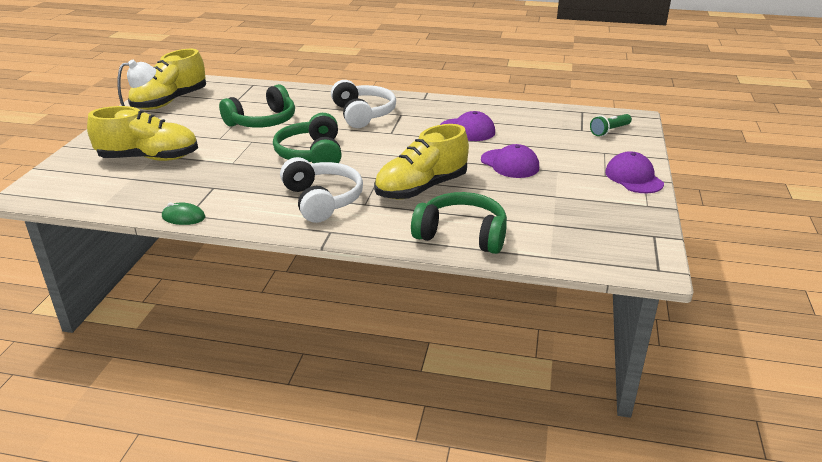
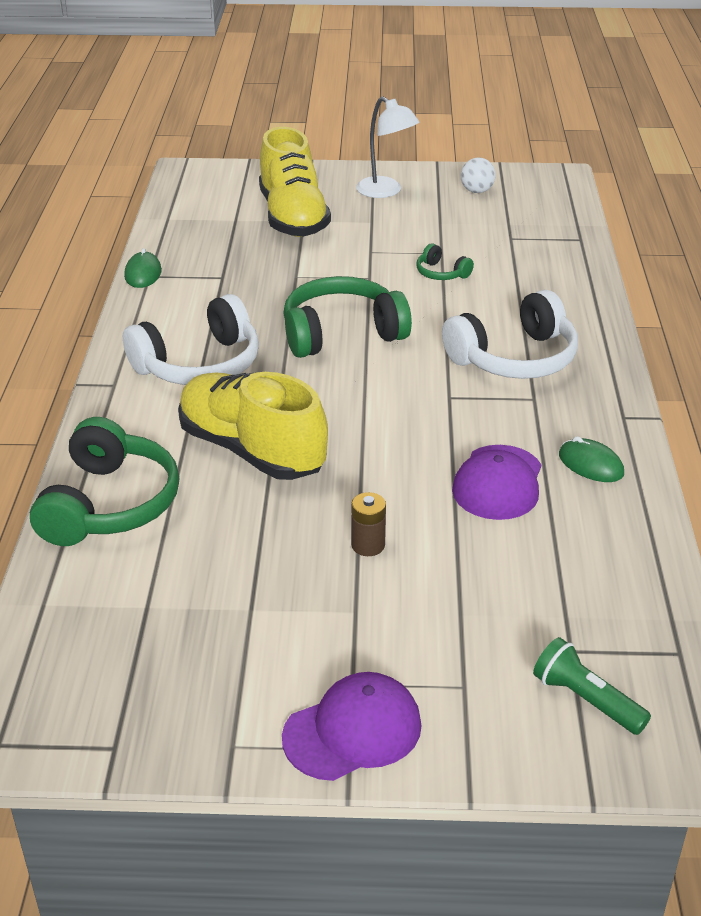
camera: 80 degrees right, 5 degrees up
yellow shoe [128,49,206,110] -> white ball [461,157,496,193]
green headphones [219,84,295,128] -> green headphones [416,244,474,280], size x0.47
purple cap [481,144,539,178] -> brown battery [351,492,386,556]
none -> green mouse [559,436,624,482]

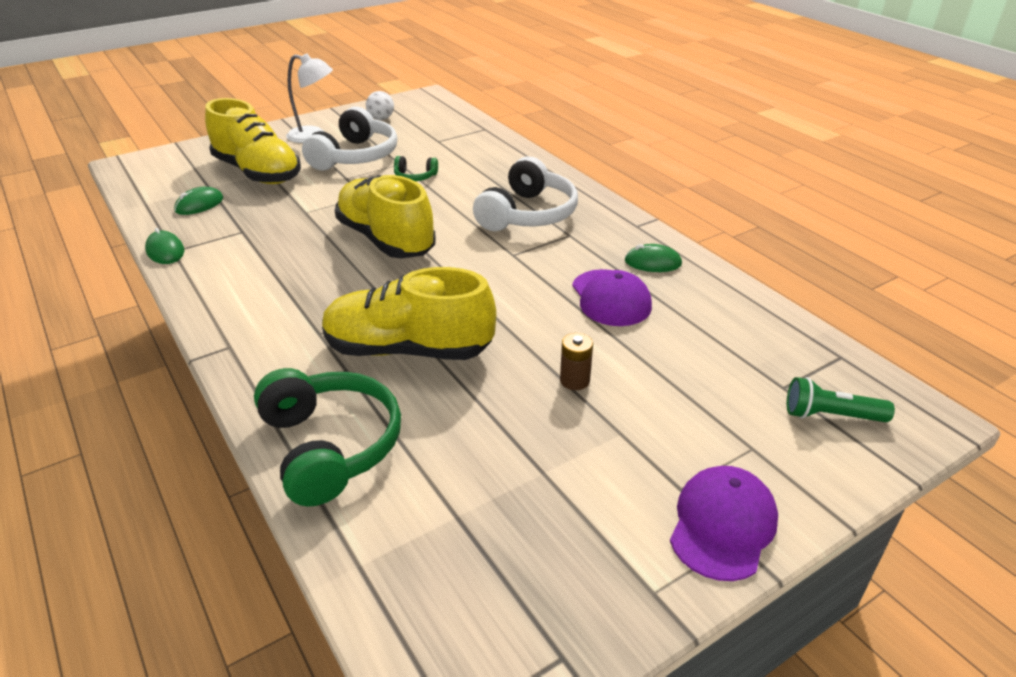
camera: 35 degrees left, 0 degrees up
white headphones [123,294,259,385] -> white headphones moved to [302,107,397,170]
green headphones [283,276,412,358] -> yellow shoe [335,175,436,258]
none -> green mouse [174,187,223,215]

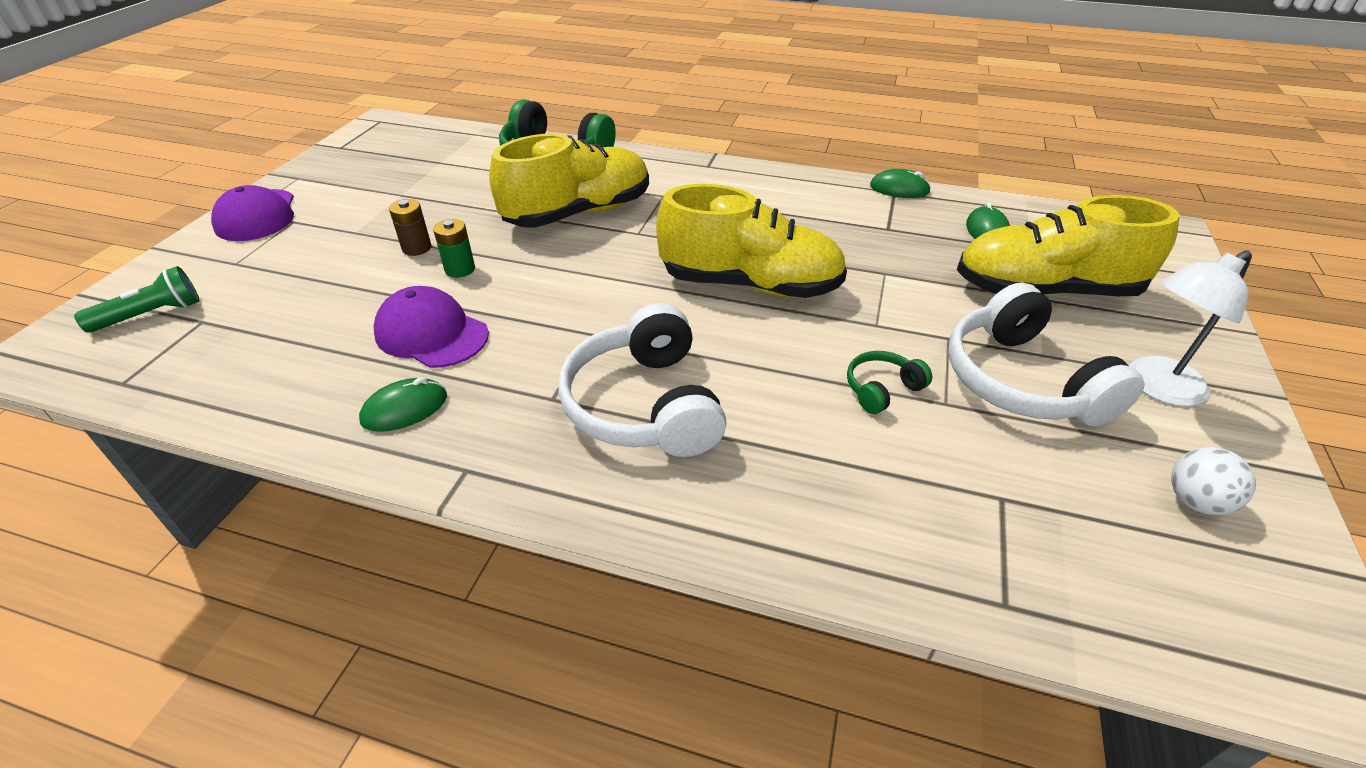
camera: 140 degrees right, 5 degrees up
none -> green battery [433,219,475,278]

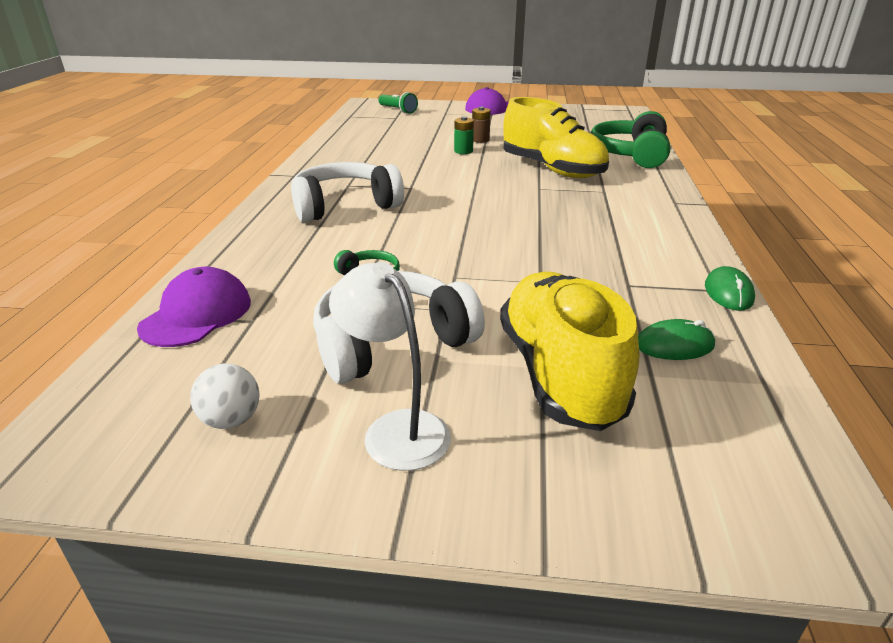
camera: 80 degrees right, 10 degrees down
green mouse [359,377,447,432] -> none
purple cap [374,286,489,368] -> purple cap moved to [137,267,251,347]
yellow shoe [656,184,847,298] -> none

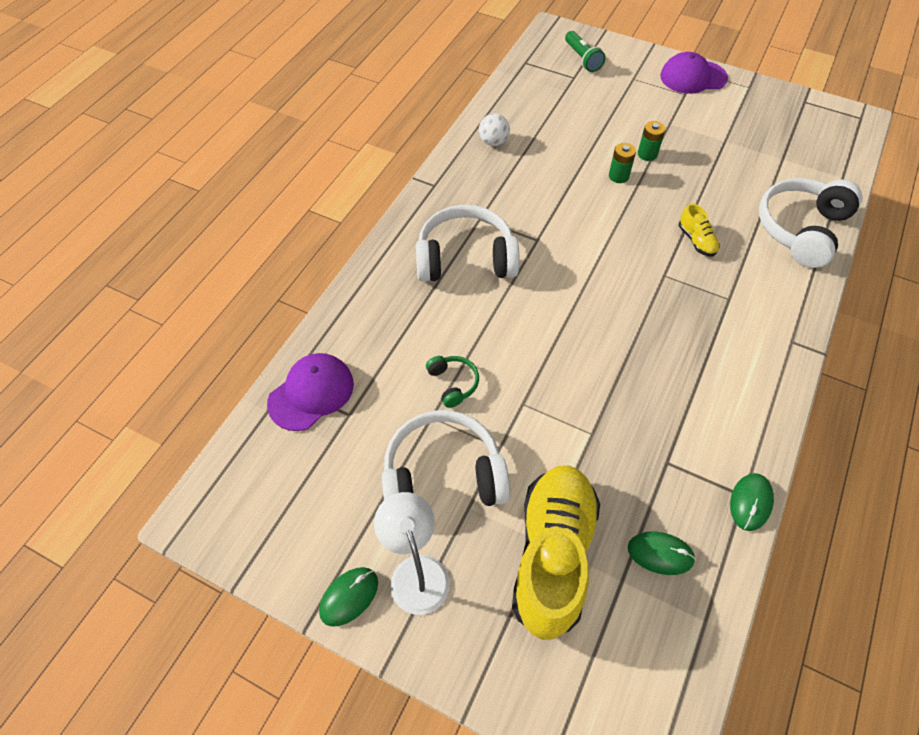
camera: 20 degrees right, 25 degrees up
white ball [190,364,260,429] -> white ball moved to [479,113,510,146]
brown battery [472,107,491,143] -> green battery [638,121,666,161]
yellow shoe [503,97,609,178] -> yellow shoe [679,204,720,256], size x0.42
green headphones [591,111,670,168] -> white headphones [759,178,863,268]
none -> green mouse [319,567,378,627]

